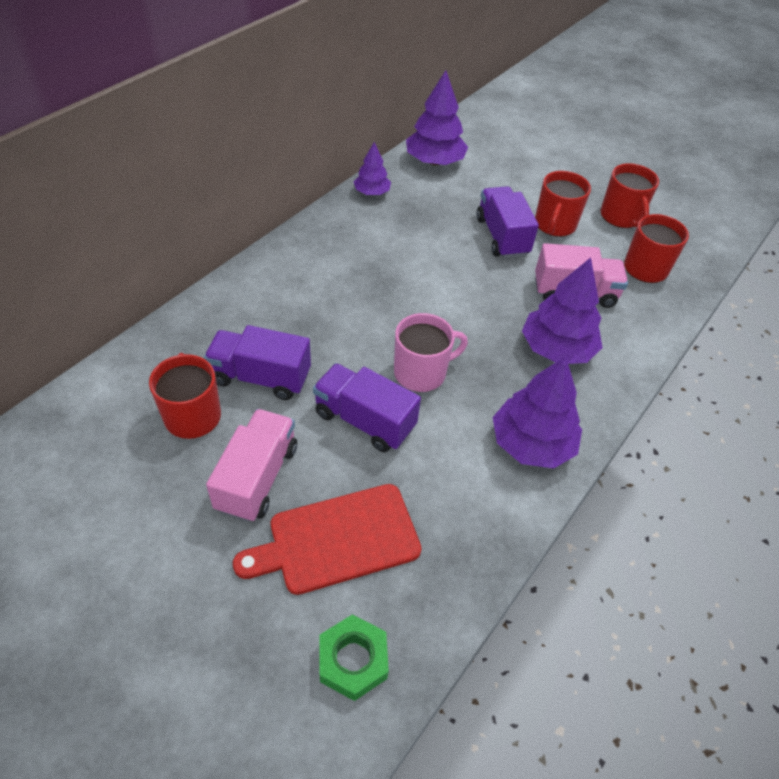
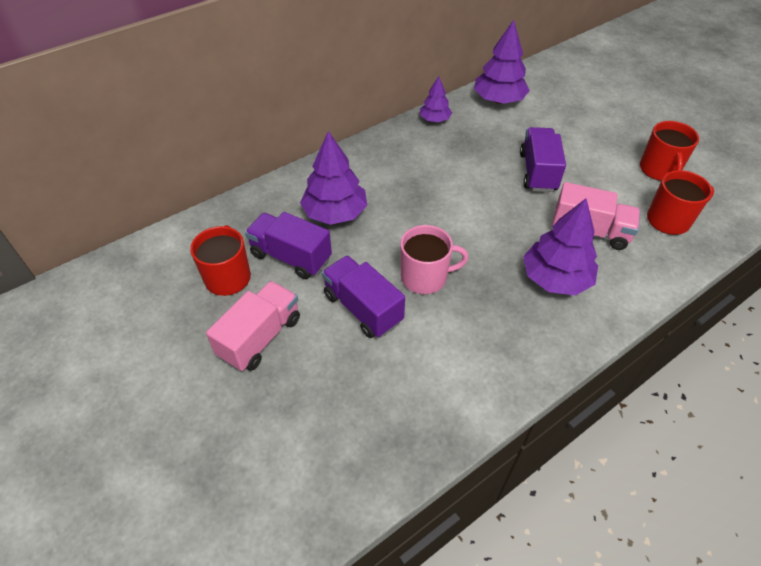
camera: 20 degrees right, 0 degrees up
red cutting board [233,484,422,595] -> none
green nut [320,614,389,701] -> none
purple tree [493,356,582,469] -> purple tree moved to [300,131,367,225]
red mug [535,171,591,237] -> none

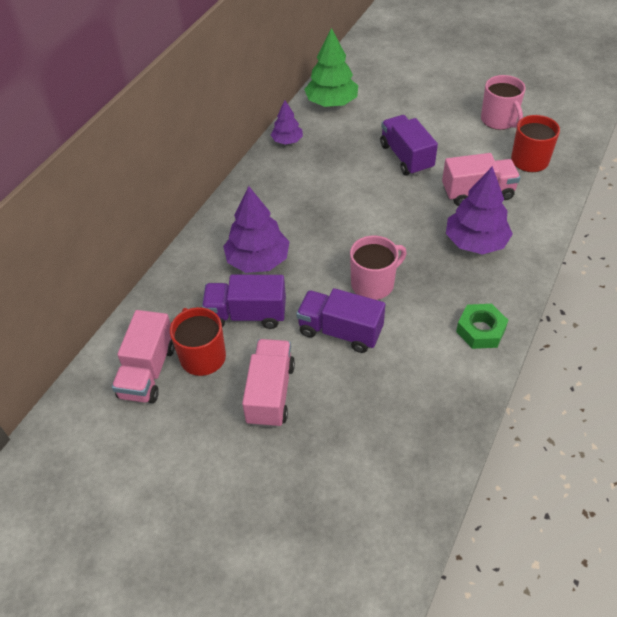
camera: 25 degrees left, 0 degrees up
purple tree [474,20,530,104] -> green tree [304,28,358,107]
red mug [640,121,699,181] -> pink mug [481,75,526,130]
none -> pink truck [112,310,175,403]
none -> green nut [456,304,508,349]

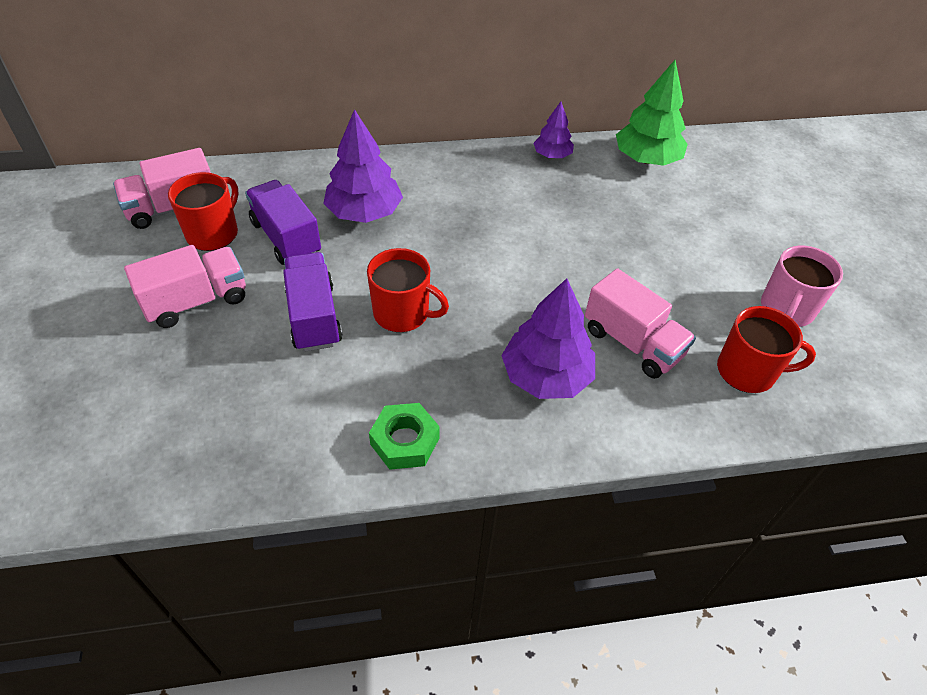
camera: 50 degrees right, 0 degrees up
pink mug [350,235,407,300] -> red mug [367,248,449,332]
purple truck [380,115,438,176] -> none

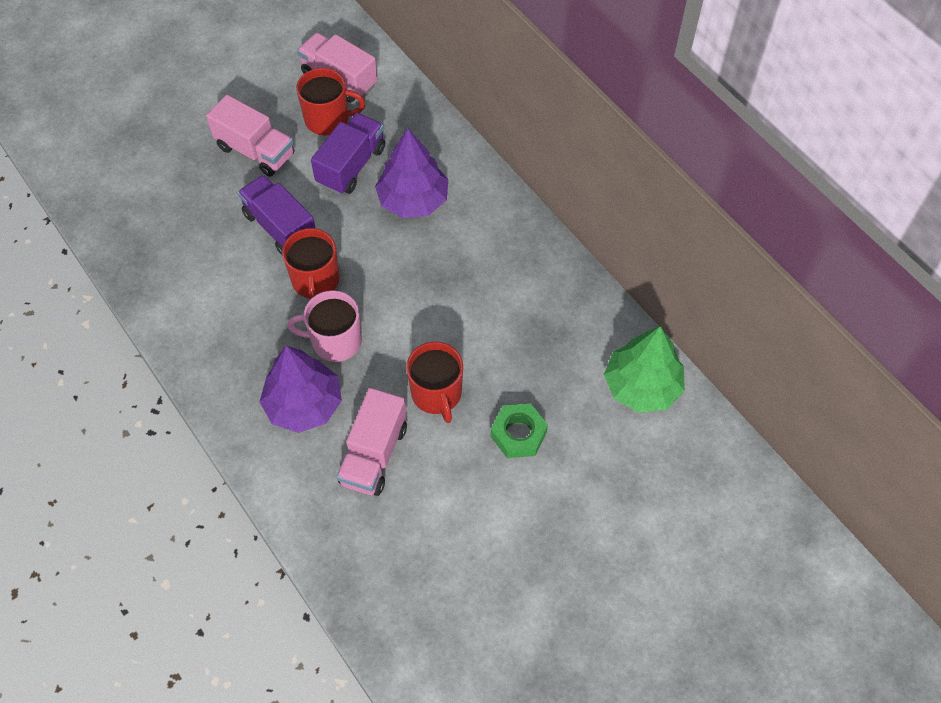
camera: 65 degrees right, 10 degrees up
purple truck [283,252,342,352] -> purple truck turned 90 degrees counterclockwise [238,175,316,256]
green nut [369,403,440,470] -> green nut moved to [491,404,548,458]
purple tree [533,102,574,158] -> none
red mug [717,306,816,393] -> red mug moved to [406,342,463,423]
pink mug [761,246,843,327] -> pink mug moved to [287,290,362,362]

